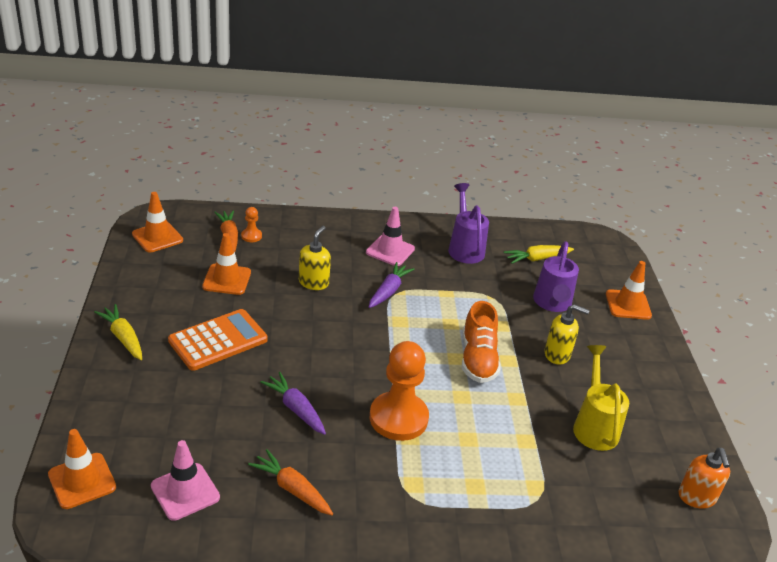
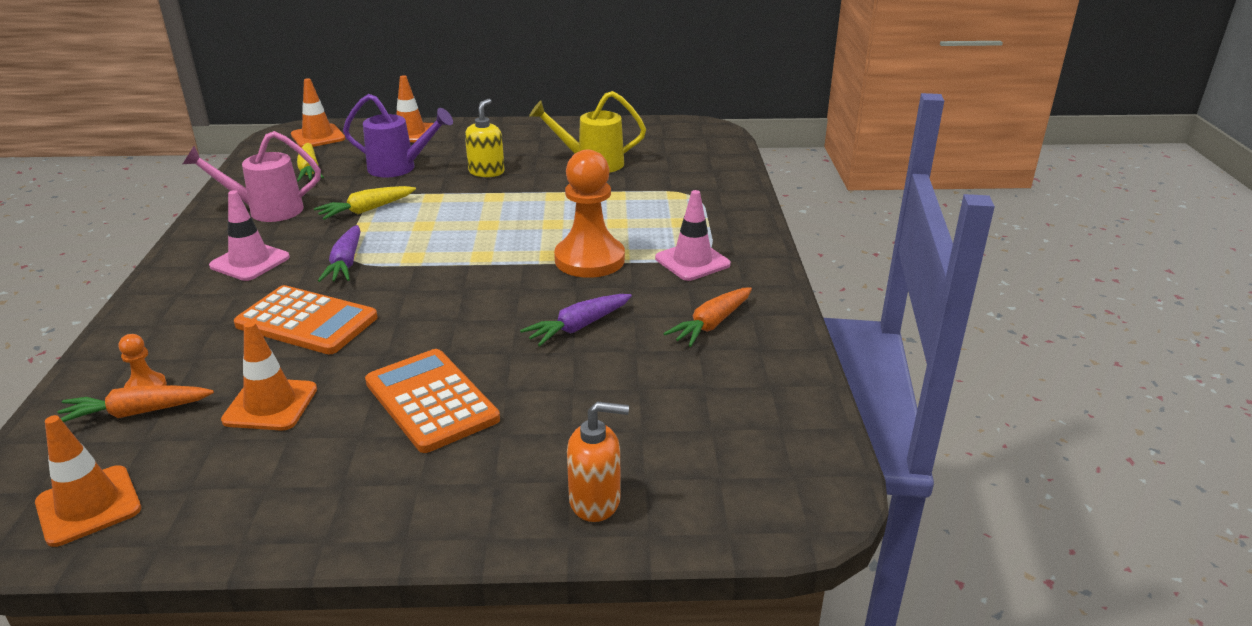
camera: 85 degrees left, 5 degrees down
orange traffic cone [48,429,116,509] -> orange traffic cone moved to [291,78,345,148]
yellow carrot [94,304,142,360] -> yellow carrot moved to [314,186,416,220]
pink traffic cone [151,440,220,521] -> pink traffic cone moved to [655,190,731,281]
yellow soap dispenser [299,226,331,290] -> orange calculator [234,285,378,354]
purple carrot [369,262,414,308] -> purple carrot turned 120 degrees counterclockwise [318,225,361,282]
purple watering can [448,183,489,264] -> pink watering can [183,131,321,222]
orange shoe [462,301,501,383] -> none
orange soap dispenser [678,448,730,509] -> orange soap dispenser moved to [567,402,629,522]

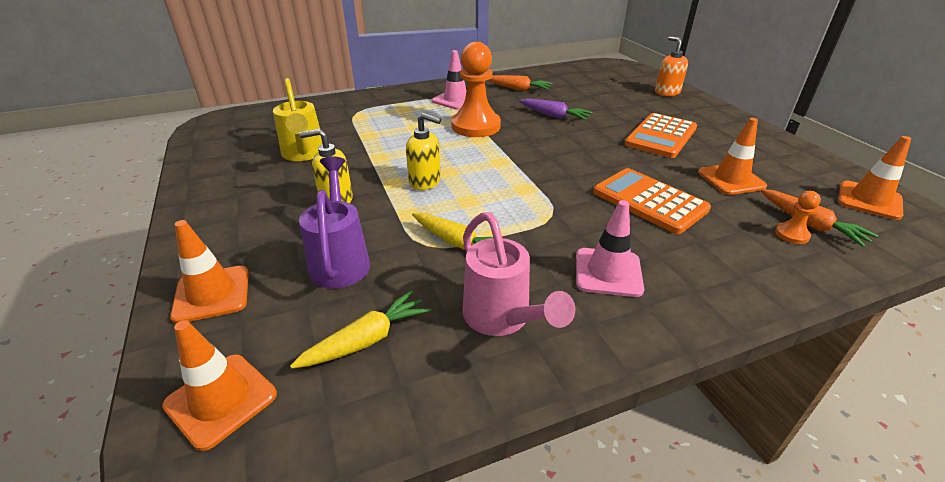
camera: 110 degrees left, 5 degrees up
orange calculator [234,285,378,354] -> orange calculator turned 45 degrees counterclockwise [593,168,711,234]
purple carrot [318,225,361,282] -> none
none -> yellow soap dispenser [406,113,441,190]

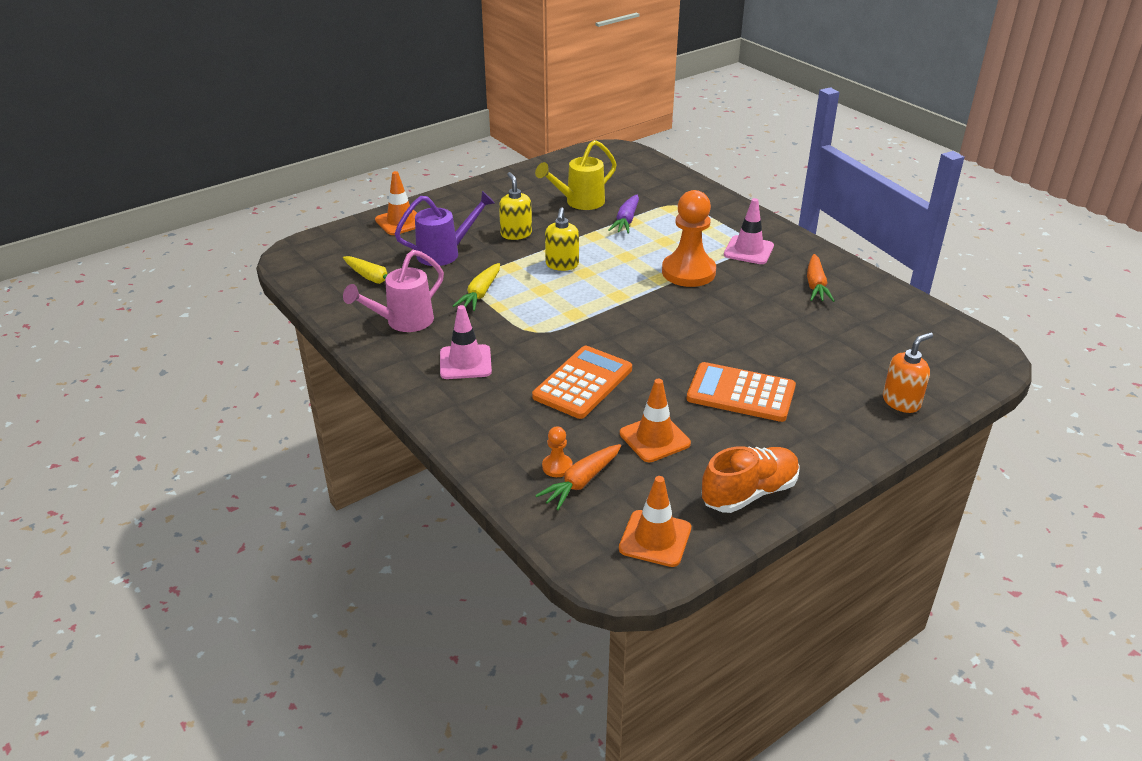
camera: 75 degrees right, 0 degrees up
orange traffic cone [162,320,277,451] -> none
purple carrot [519,99,593,120] -> purple carrot moved to [608,195,639,233]
none -> orange shoe [702,446,800,513]

